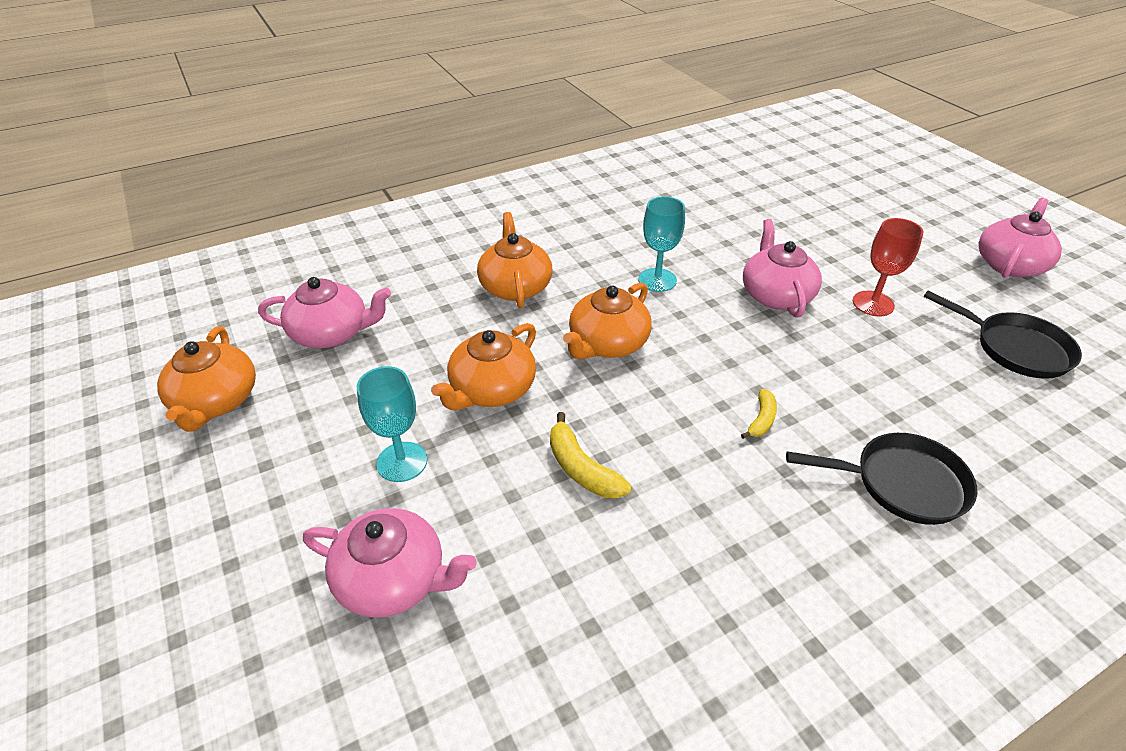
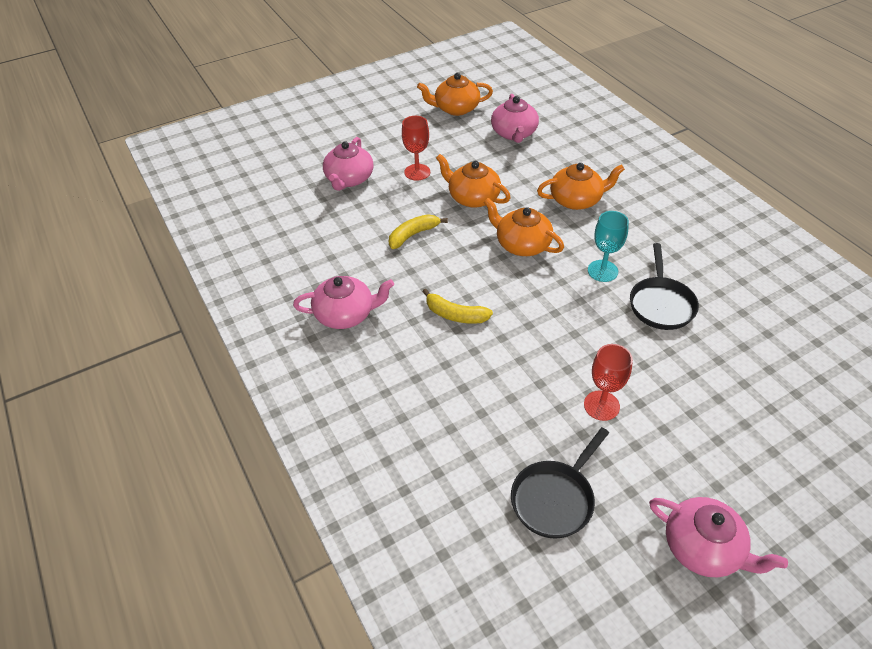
camera: 90 degrees right, 5 degrees up
turquoise goblet [357,366,427,482] -> red goblet [402,116,430,181]
yellow banana [741,389,777,439] -> yellow banana [422,289,493,324], size x1.57
pink teapot [743,219,822,318] -> pink teapot moved to [293,276,394,329]
black pan [786,433,977,525] -> black pan moved to [630,243,699,330]

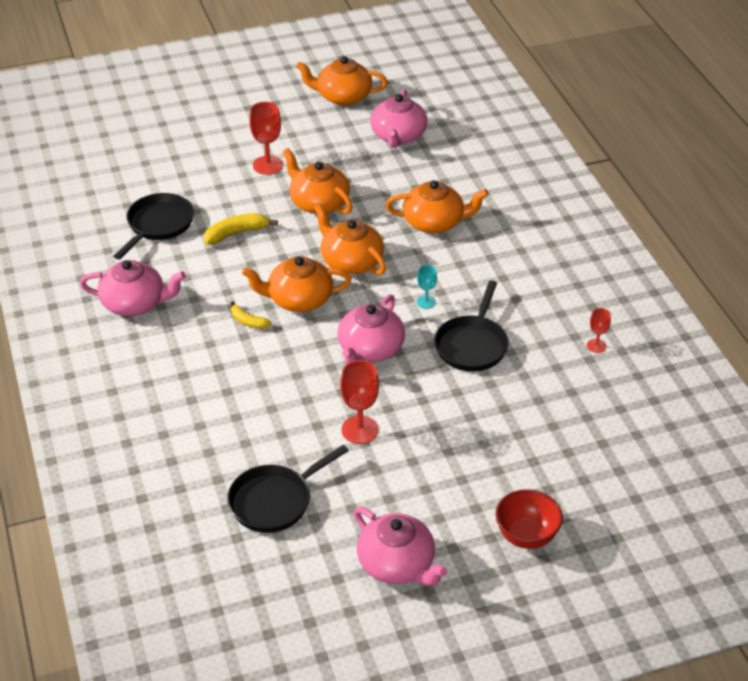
camera: 10 degrees right, 5 degrees down
pink teapot [323,137,374,191] -> pink teapot moved to [337,294,405,364]
yellow banana [422,289,493,324] -> yellow banana [231,301,272,329], size x0.63
turquoise goblet [588,211,629,282] -> turquoise goblet [417,265,437,309], size x0.57
none -> black pan [113,193,194,260]
none -> orange teapot [242,256,351,312]
none -> red bowl [496,489,563,549]
none -> red goblet [587,308,611,353]

